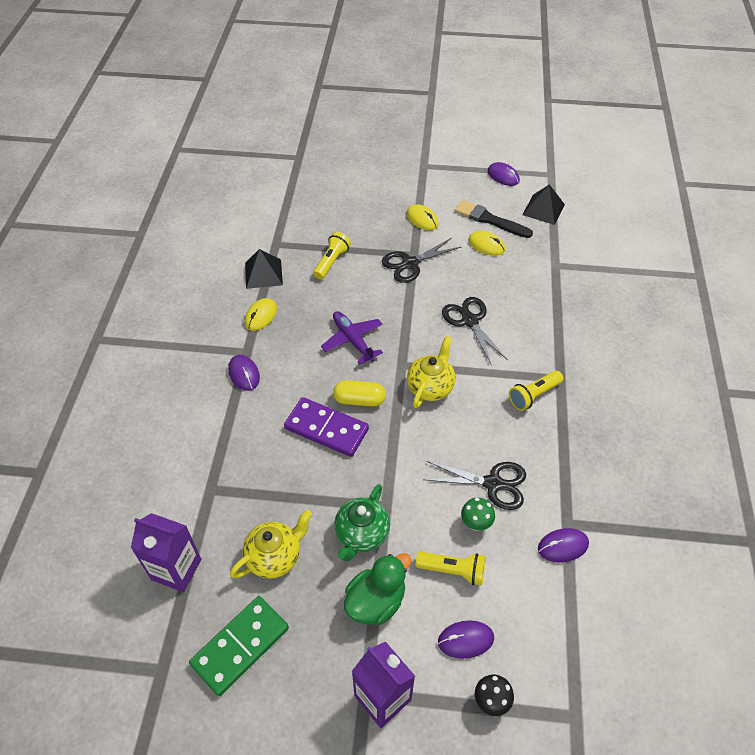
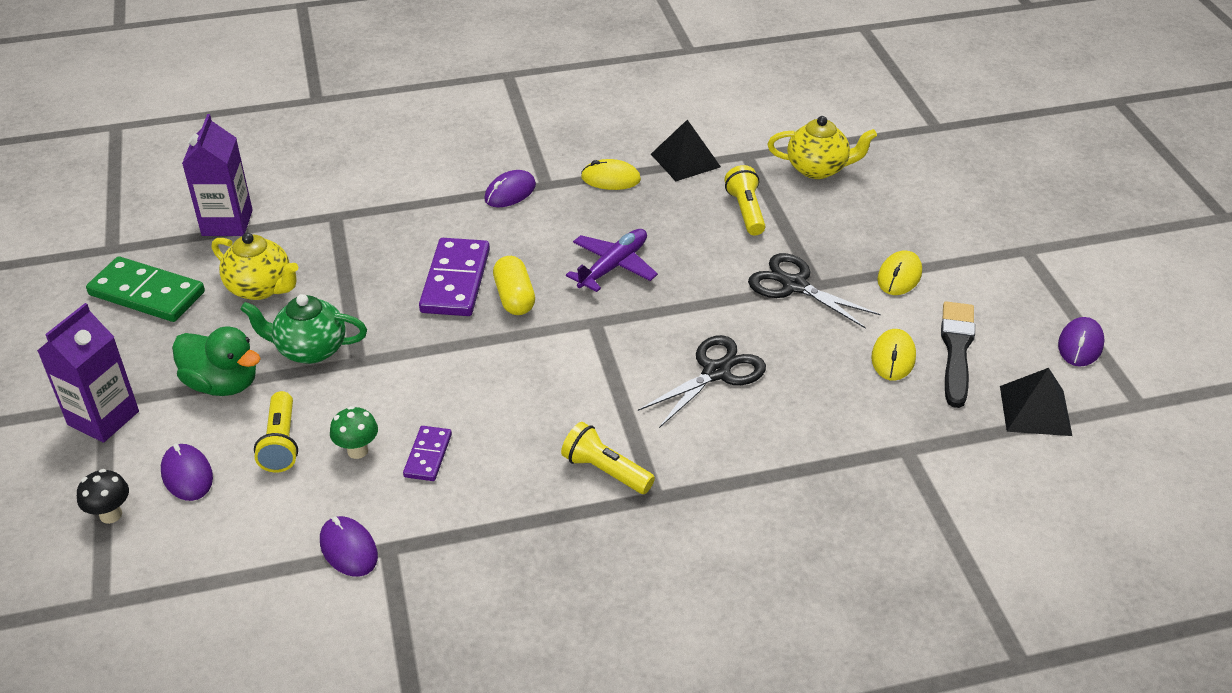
camera: 70 degrees right, 10 degrees down
yellow flashlight [313,232,351,279] -> yellow flashlight turned 105 degrees counterclockwise [725,165,765,236]
yellow teapot [407,336,456,408] -> yellow teapot moved to [768,116,877,179]
black scissors [423,461,526,510] -> purple domino [403,426,452,481]

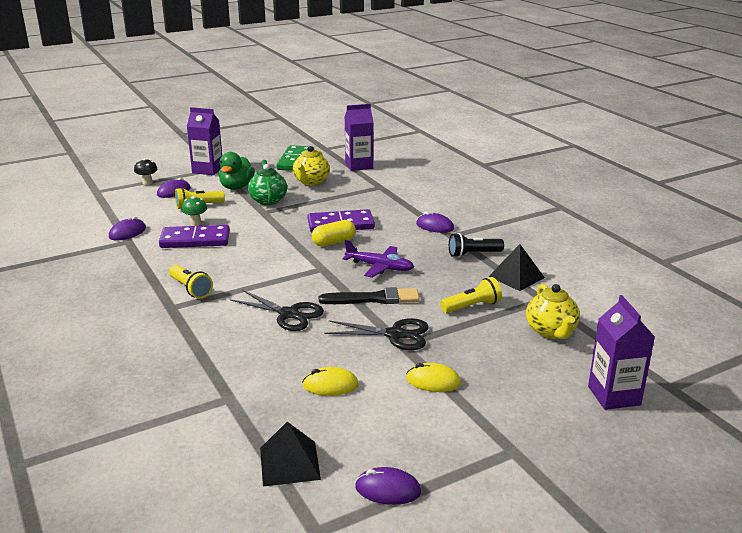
camera: 75 degrees right, 15 degrees down
purple domino [403,426,452,481] -> purple domino [159,225,230,248], size x1.83
yellow flashlight [561,422,655,494] -> yellow flashlight turned 120 degrees clockwise [169,265,213,299]
yellow mouse [581,159,641,190] -> black flashlight [449,233,504,258]
black scissors [748,253,881,329] -> black scissors turned 75 degrees clockwise [325,318,429,350]
black brush [941,301,975,408] -> black brush moved to [319,287,420,304]
none -> purple carton [588,295,655,410]

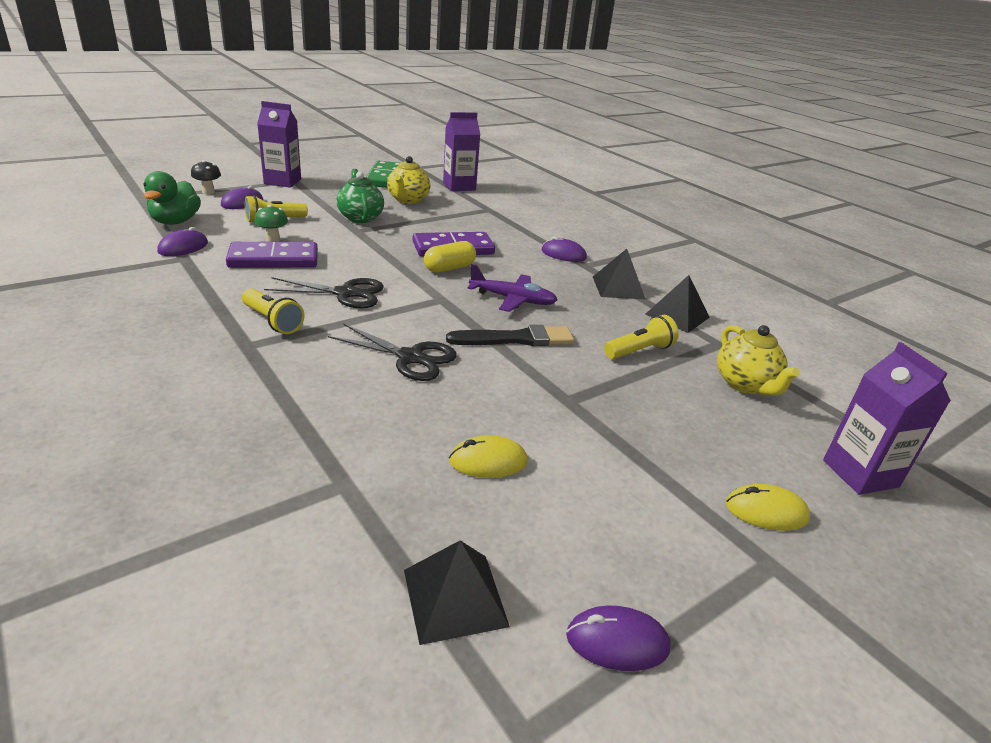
camera: 10 degrees left, 5 degrees up
green duck [218,152,255,190] -> green duck moved to [143,171,201,225]
black scissors [325,318,429,350] -> black scissors moved to [264,277,384,309]
yellow mouse [406,363,461,392] -> yellow mouse moved to [726,484,810,531]
black flashlight [449,233,504,258] -> black pyramid [593,249,645,299]

